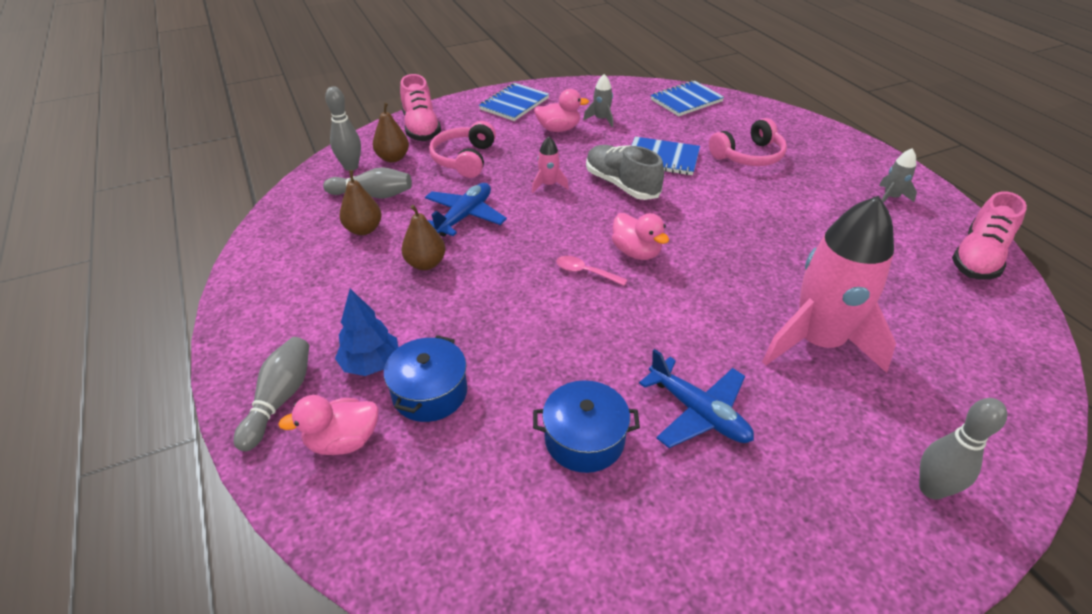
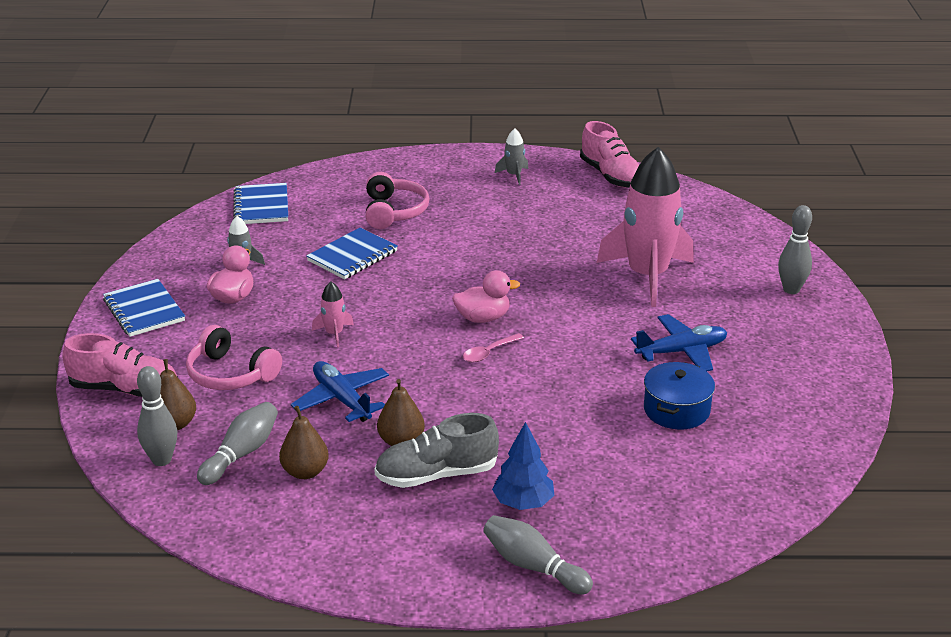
camera: 65 degrees left, 10 degrees down
pink duck [278,395,379,455] -> none
blue pot [384,335,467,422] -> none
grey shoe [586,145,664,200] -> grey shoe moved to [374,413,499,488]

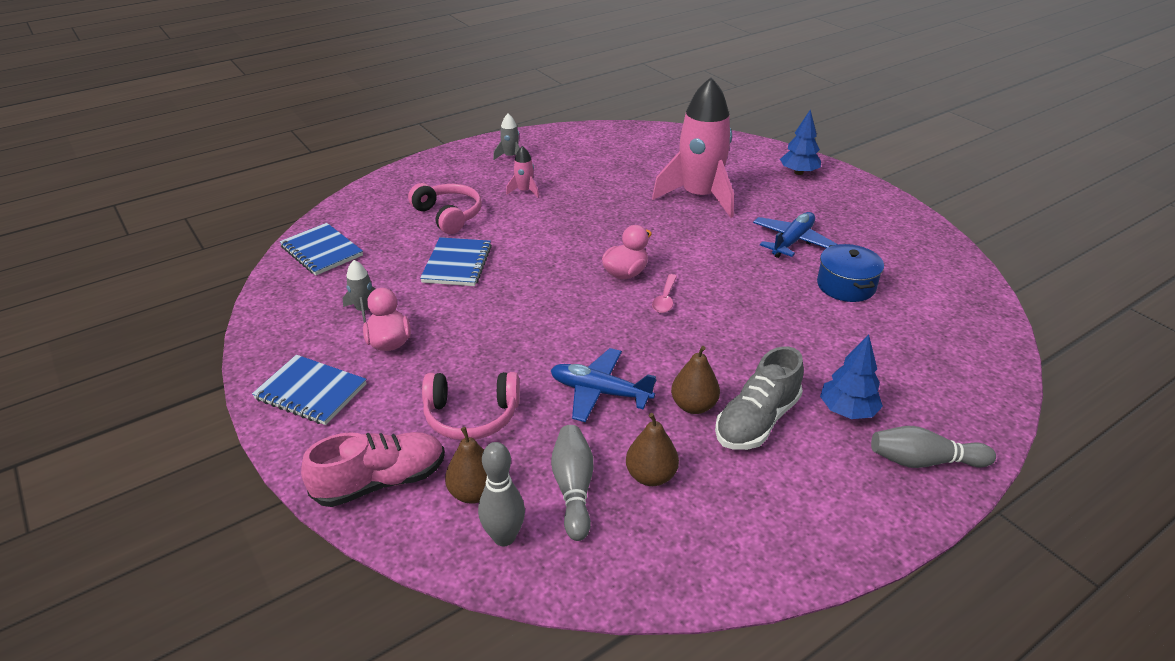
camera: 35 degrees left, 5 degrees up
pink rocket [312,282,354,348] -> pink rocket moved to [506,146,539,198]
pink shoe [580,121,639,188] -> none
grey bowling pin [778,205,812,294] -> blue tree [780,110,821,175]

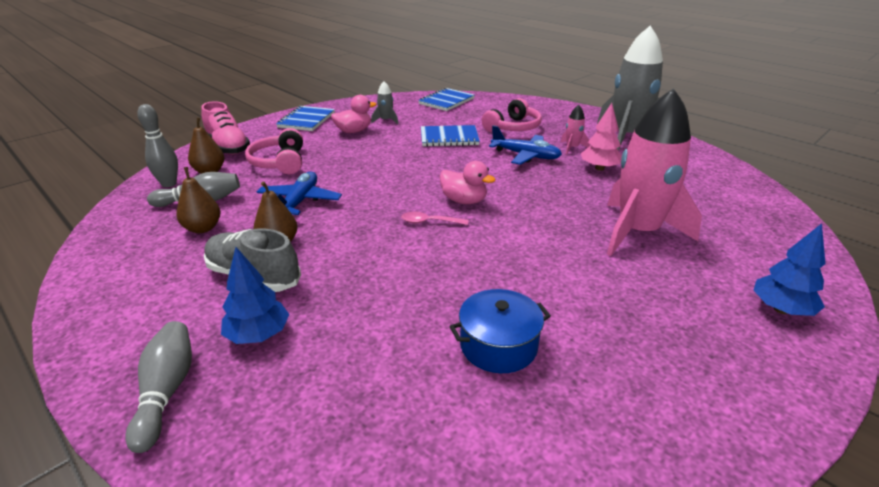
camera: 80 degrees right, 5 degrees down
grey rocket [493,114,520,160] -> grey rocket [597,26,663,151], size x2.46
blue plane [753,212,838,258] -> blue plane moved to [489,125,562,165]
none -> pink tree [581,103,622,171]

